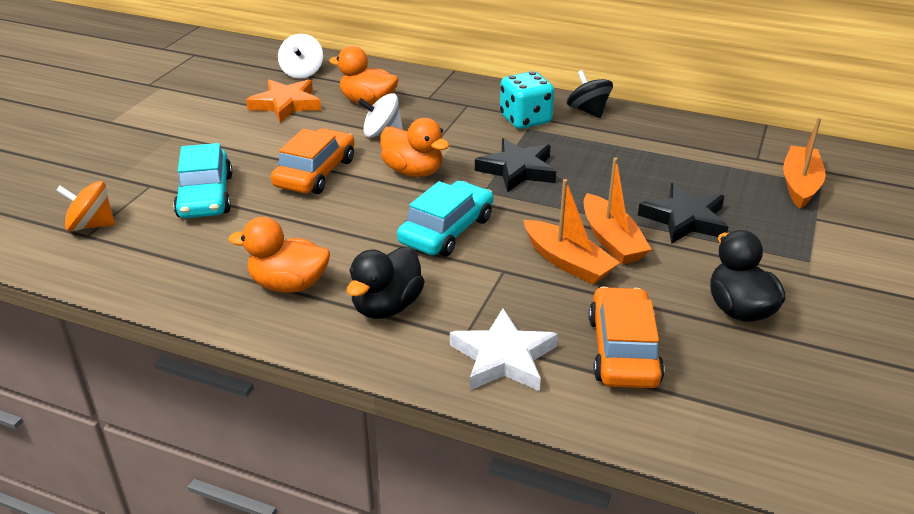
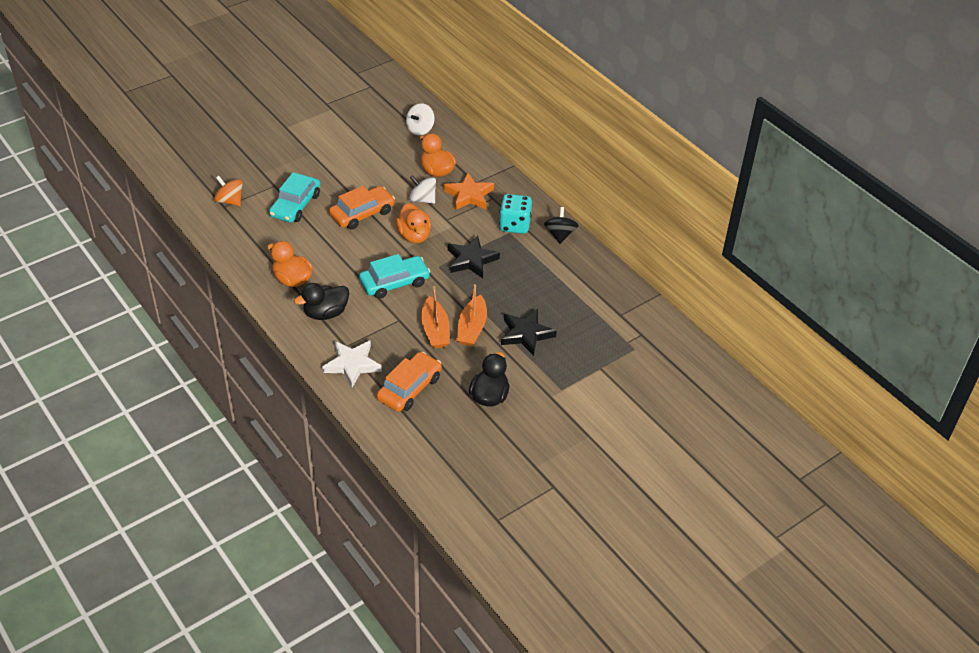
camera: 30 degrees right, 10 degrees up
orange star [246,80,321,123] -> orange star moved to [444,173,494,210]
orange boat [783,117,826,209] -> none

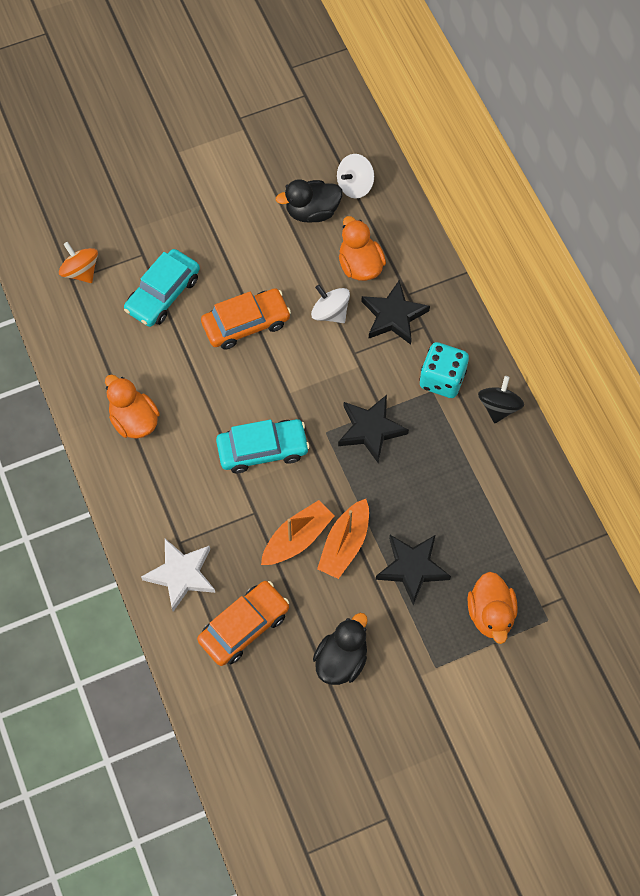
camera: 15 degrees right, 20 degrees up
black duck [294,283,349,320] -> black duck moved to [276,179,342,223]
orange duck [396,203,431,243] -> orange duck moved to [467,572,518,644]
orange boat [421,286,450,349] -> orange boat turned 135 degrees counterclockwise [261,500,335,565]
orange star [444,173,494,210] -> black star [361,280,430,345]

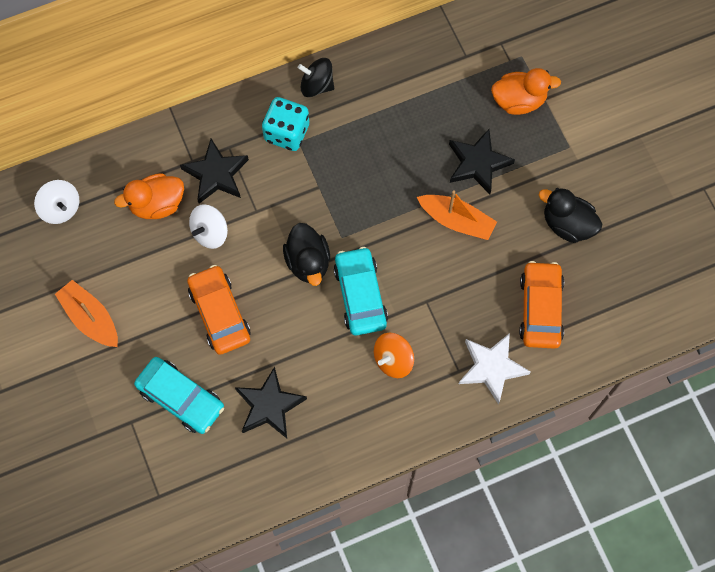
camera: 90 degrees left, 5 degrees up
orange spinning top [59,242,98,283] -> orange spinning top moved to [374,333,414,378]
orange duck [105,374,160,439] -> none
orange car [197,581,289,666] -> orange car turned 45 degrees clockwise [519,261,564,349]
orange boat [261,500,335,565] -> orange boat moved to [55,280,118,347]
black duck [276,179,342,223] -> black duck moved to [283,223,330,286]
black star [338,395,409,463] -> black star moved to [235,367,307,438]

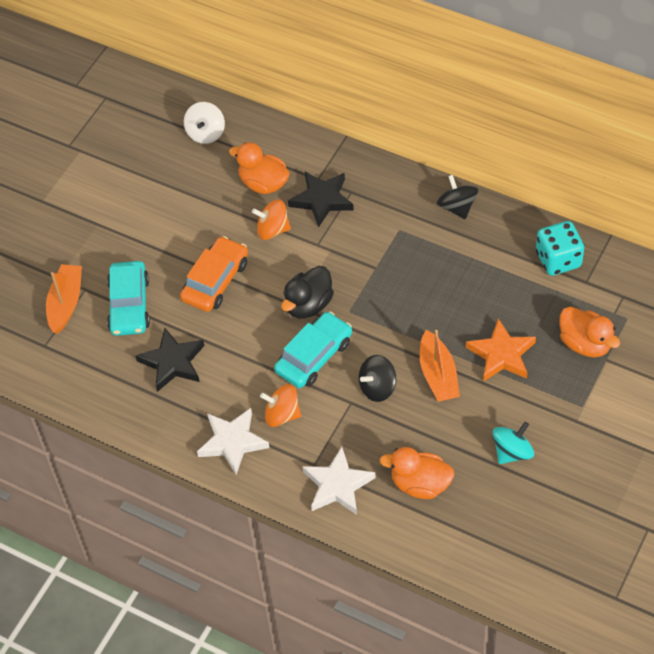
camera: 55 degrees right, 15 degrees down
orange boat [55,280,118,347] -> orange boat moved to [46,264,82,334]
white spinning top [189,204,228,249] -> orange spinning top [252,199,291,240]
turquoise dice [262,97,309,151] -> turquoise dice moved to [536,221,584,275]
black star [449,129,515,195] -> orange star [466,318,536,382]
orange car [519,261,564,349] -> orange duck [380,447,455,499]
black duck [539,188,602,243] -> turquoise spinning top [492,422,534,464]
none -> white star [197,408,270,475]
none -> black spinning top [359,355,396,402]

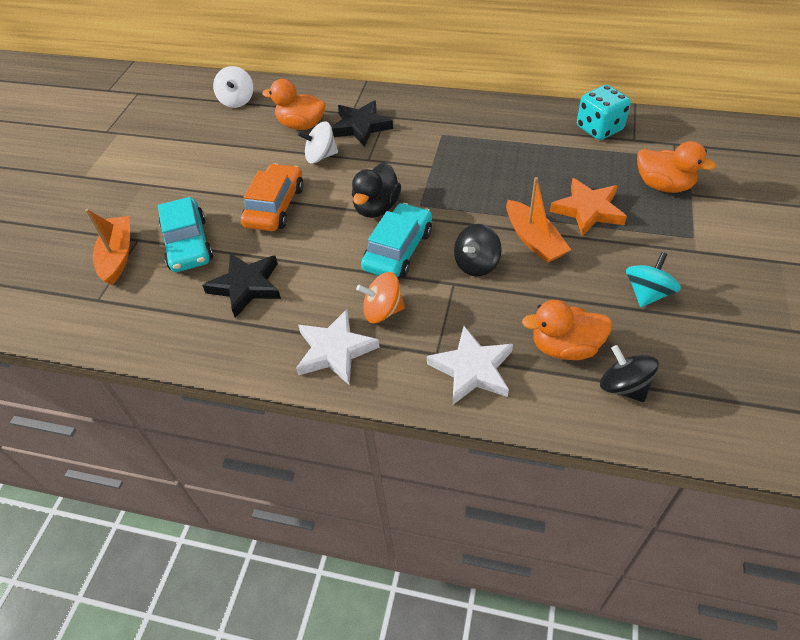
camera: 15 degrees left, 5 degrees down
orange spinning top [252,199,291,240] -> white spinning top [298,121,338,163]
black spinning top [437,175,478,219] -> black spinning top moved to [600,345,659,402]

